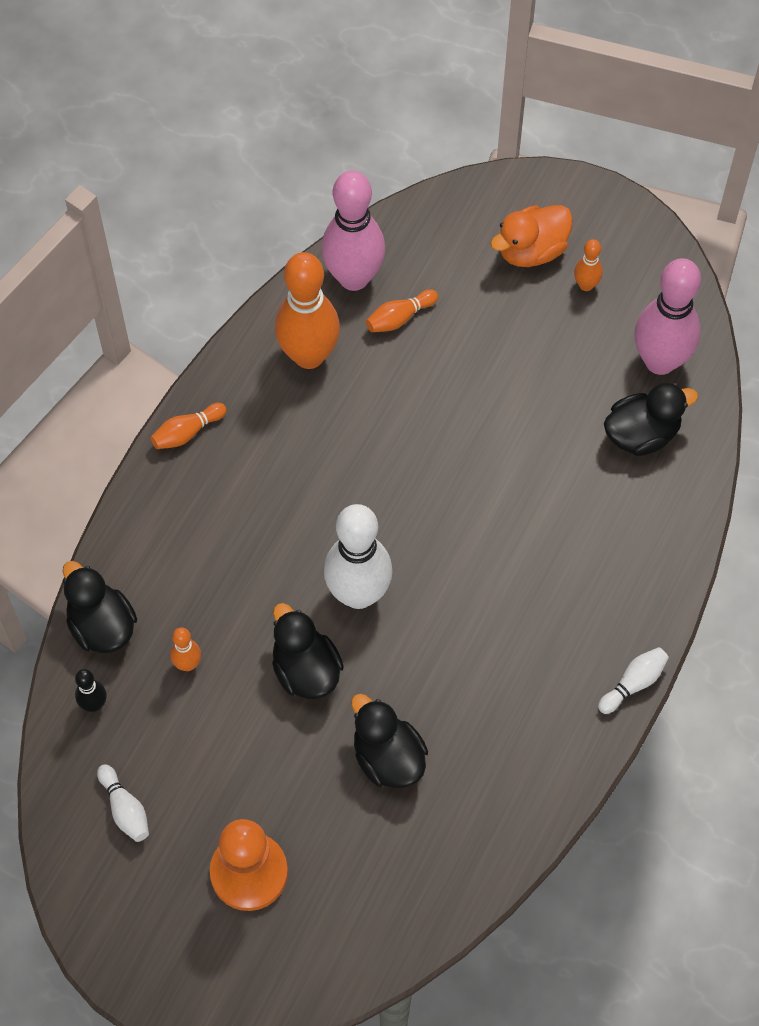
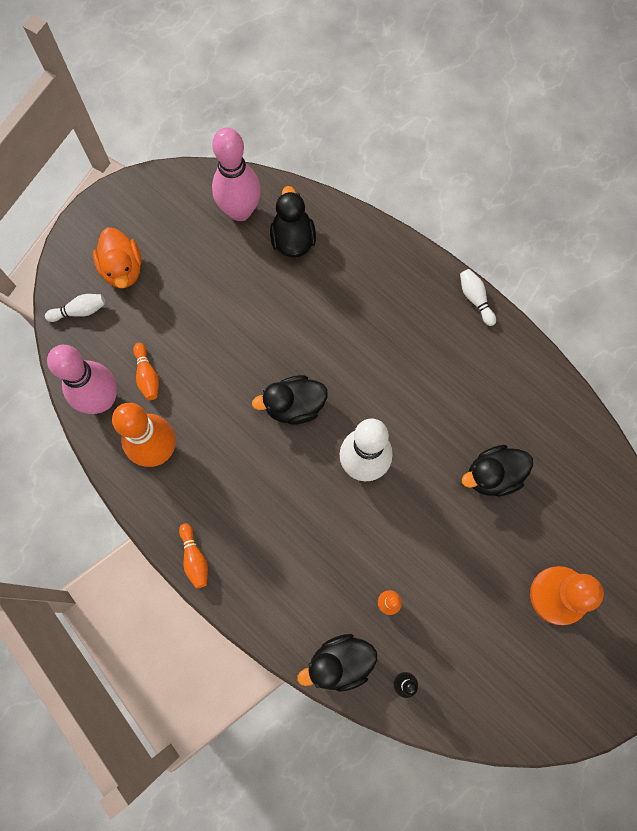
camera: 75 degrees left, 10 degrees up
white bowling pin [97,764,149,842] -> white bowling pin moved to [45,294,105,322]
black duck [272,603,344,699] -> black duck moved to [252,375,328,425]
orange bowling pin [574,239,603,291] -> none

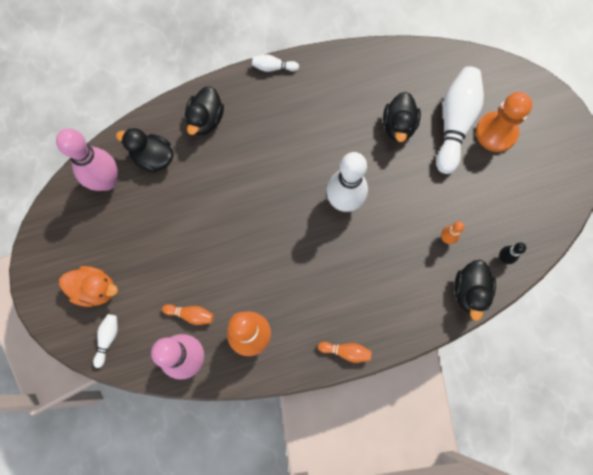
camera: 60 degrees left, 0 degrees up
black duck [252,375,328,425] -> black duck moved to [185,86,224,135]
none -> white bowling pin [436,66,484,174]

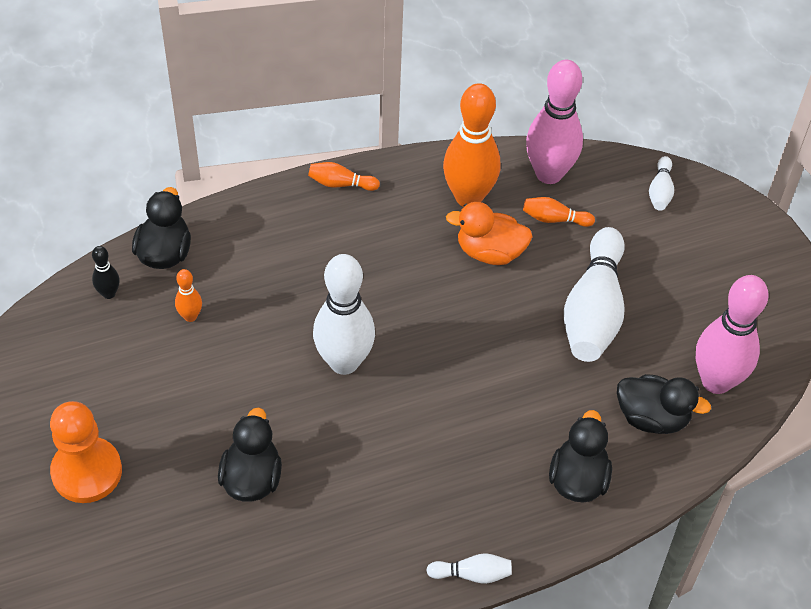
camera: 175 degrees right, 20 degrees down
orange duck [59,266,118,307] -> orange duck moved to [446,202,533,265]
white bowling pin [436,66,484,174] -> white bowling pin moved to [564,227,625,362]

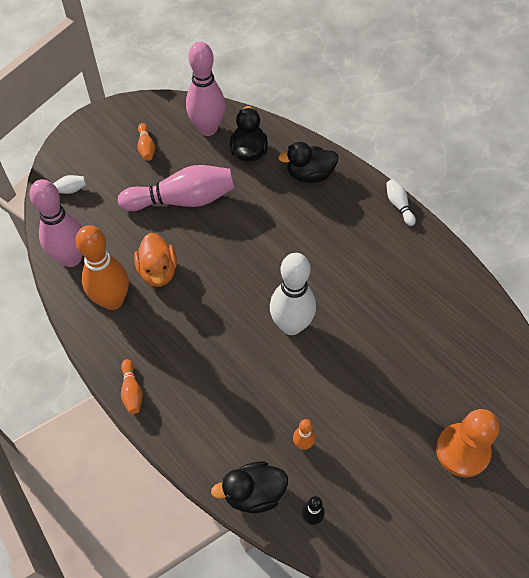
camera: 110 degrees left, 5 degrees up
black duck [218,407,282,502] -> none
orange bowling pin [523,197,595,227] -> orange bowling pin moved to [137,123,155,161]
white bowling pin [564,227,625,362] -> pink bowling pin [118,165,234,211]

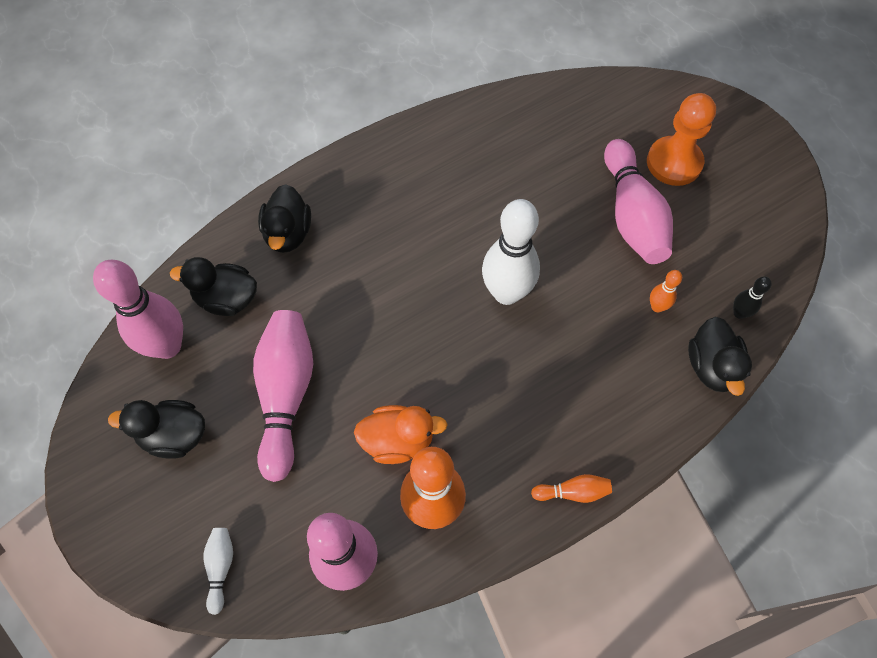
camera: 80 degrees left, 5 degrees up
orange bowling pin [137,123,155,161] -> black duck [108,400,205,459]
white bowling pin [386,179,416,226] -> none
none -> pink bowling pin [604,139,673,264]

